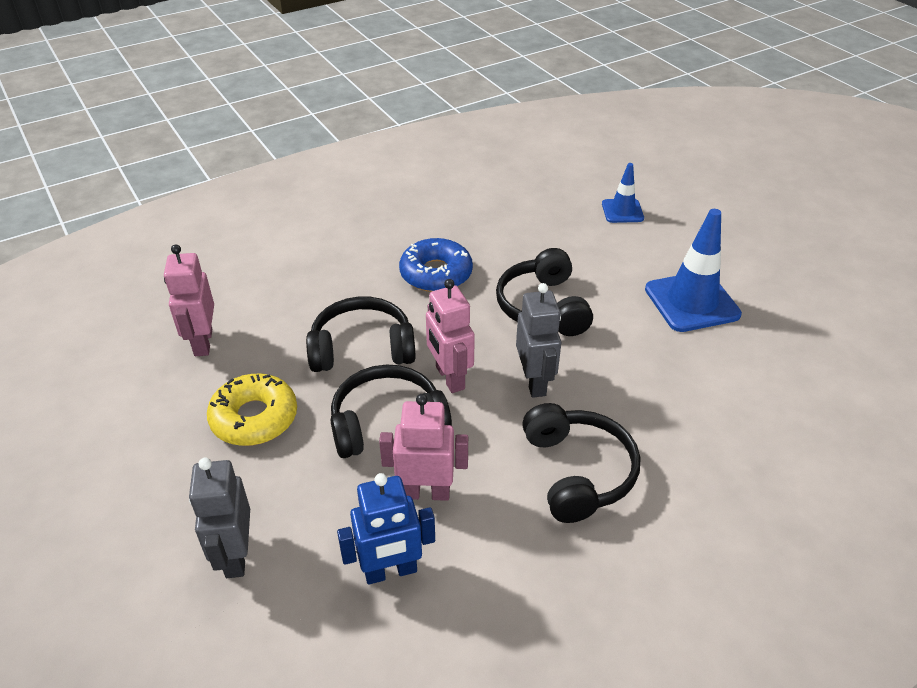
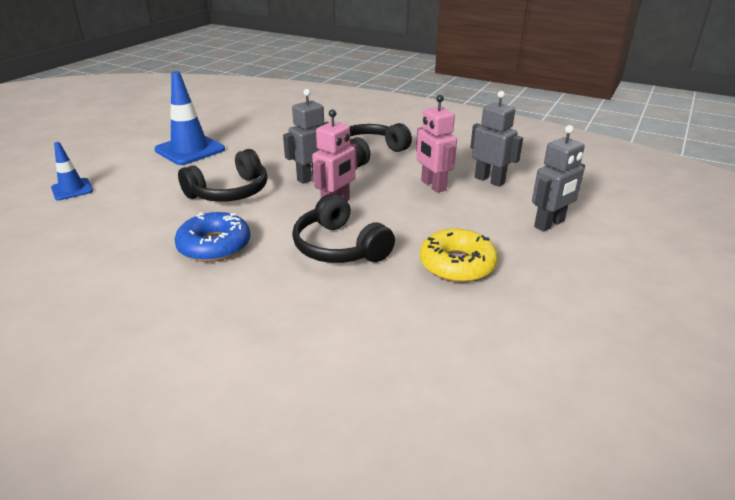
camera: 120 degrees left, 10 degrees down
pink robot [164,244,214,356] -> none
black headphones [331,365,452,458] -> none
blue robot [337,473,435,585] -> grey robot [470,91,523,187]

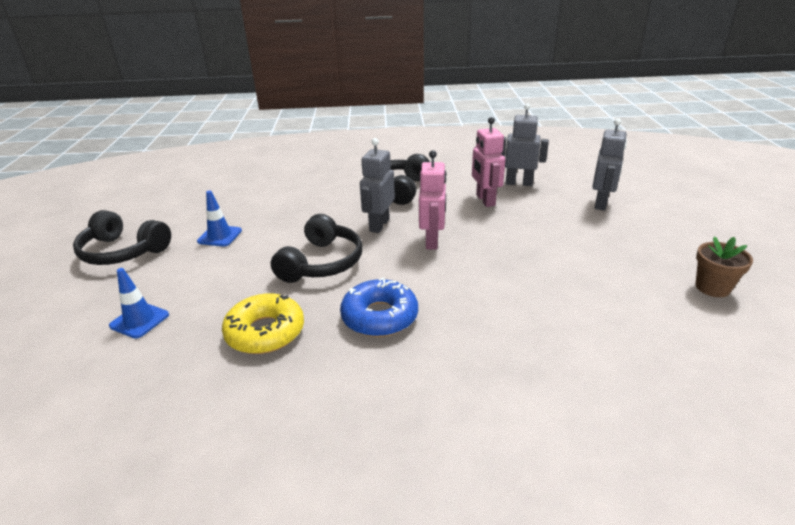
camera: 30 degrees left, 0 degrees up
blue traffic cone [154,71,225,165] -> blue traffic cone [197,190,242,247], size x0.57
black headphones [292,194,395,263] -> black headphones moved to [73,210,171,265]
pink robot [416,95,457,193] -> pink robot turned 45 degrees clockwise [472,117,505,207]
yellow donut [420,229,498,282] -> yellow donut moved to [222,293,304,354]
none -> brown flower pot [696,237,753,297]

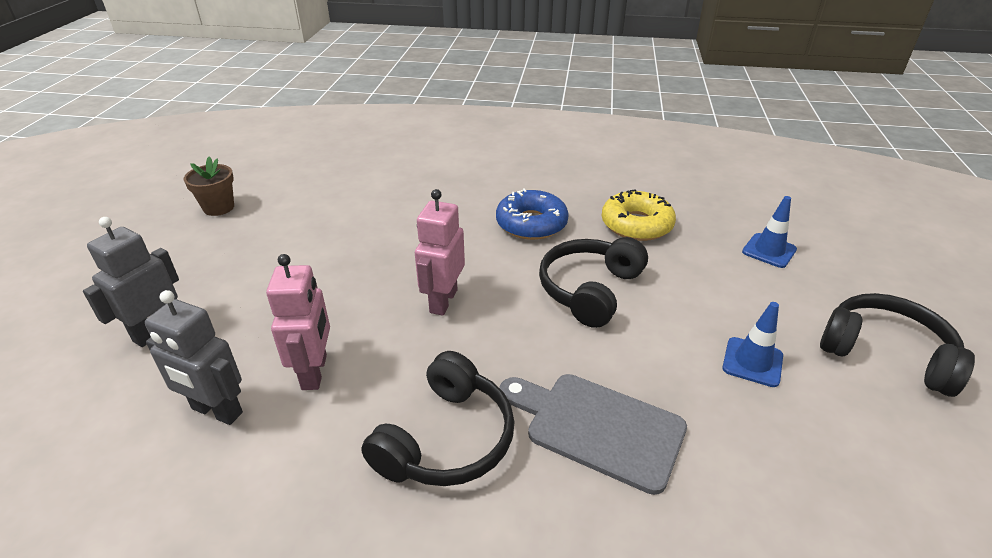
camera: 170 degrees left, 5 degrees up
grey robot [360,138,395,233] -> none
none -> grey cutting board [499,374,687,495]

